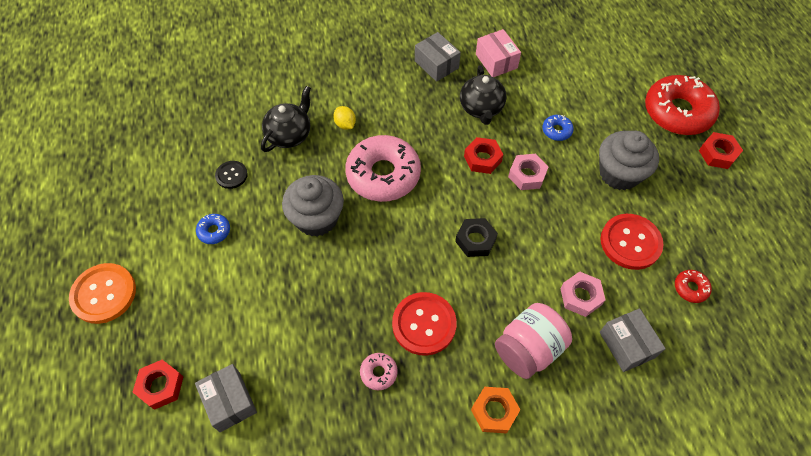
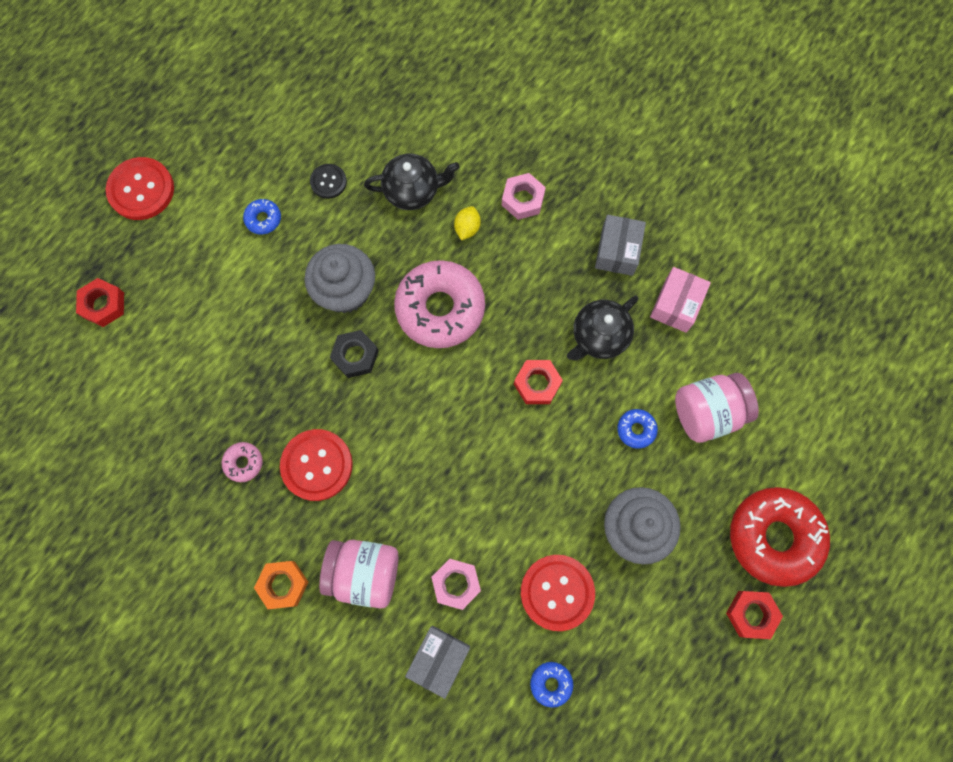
camera: 50 degrees right, 15 degrees up
orange button [69,263,136,324] -> red button [106,157,174,220]
grey box [195,364,257,432] -> none
black nut [455,218,498,257] -> black nut moved to [330,330,379,378]
pink nut [508,154,549,190] -> pink nut moved to [502,173,546,220]
red donut [675,270,712,303] -> blue donut [530,662,573,708]
none -> pink jar [675,373,759,443]

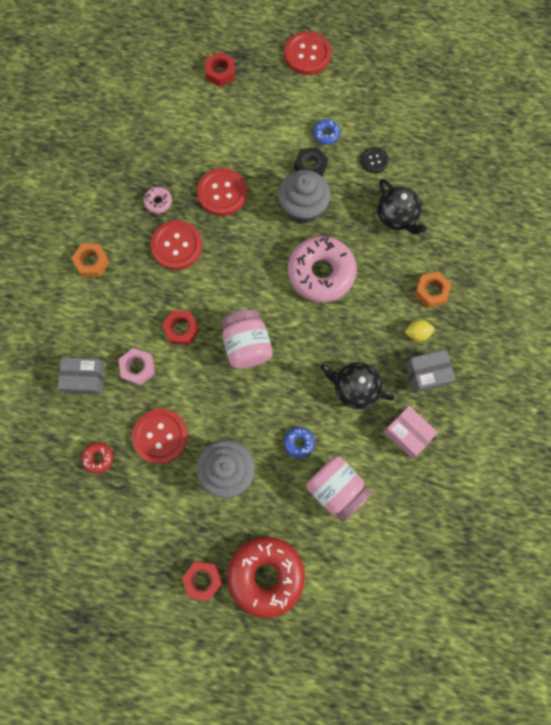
camera: 65 degrees right, 0 degrees up
pink jar [319,540,398,608] -> pink jar moved to [221,309,273,369]
black nut [330,330,379,378] -> black nut moved to [294,147,328,176]
yellow lemon [454,206,481,240] -> yellow lemon moved to [404,320,434,341]
pink nut [502,173,546,220] -> orange nut [414,272,452,308]
red nut [514,360,563,404] -> red nut moved to [162,310,200,345]
blue donut [530,662,573,708] -> red donut [81,442,113,474]
pink box [650,267,711,333] -> pink box turned 45 degrees clockwise [384,406,438,458]
none -> red button [197,168,247,216]

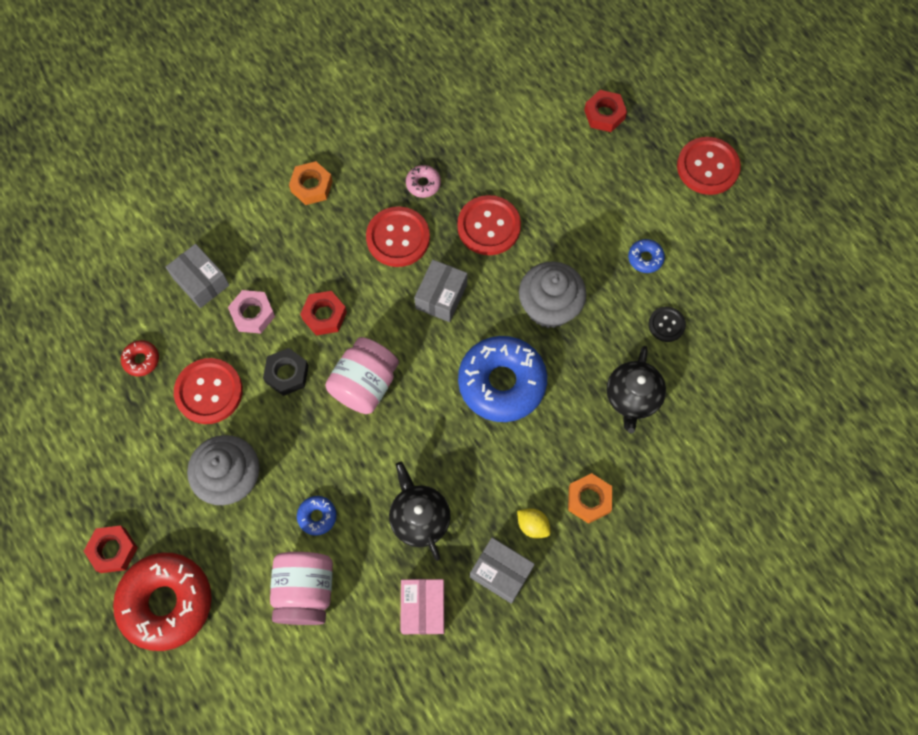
camera: 45 degrees right, 5 degrees down
pink donut [288,236,357,302] -> blue donut [458,336,547,422]
black nut [294,147,328,176] -> black nut moved to [263,348,309,396]
none -> grey box [414,260,467,322]

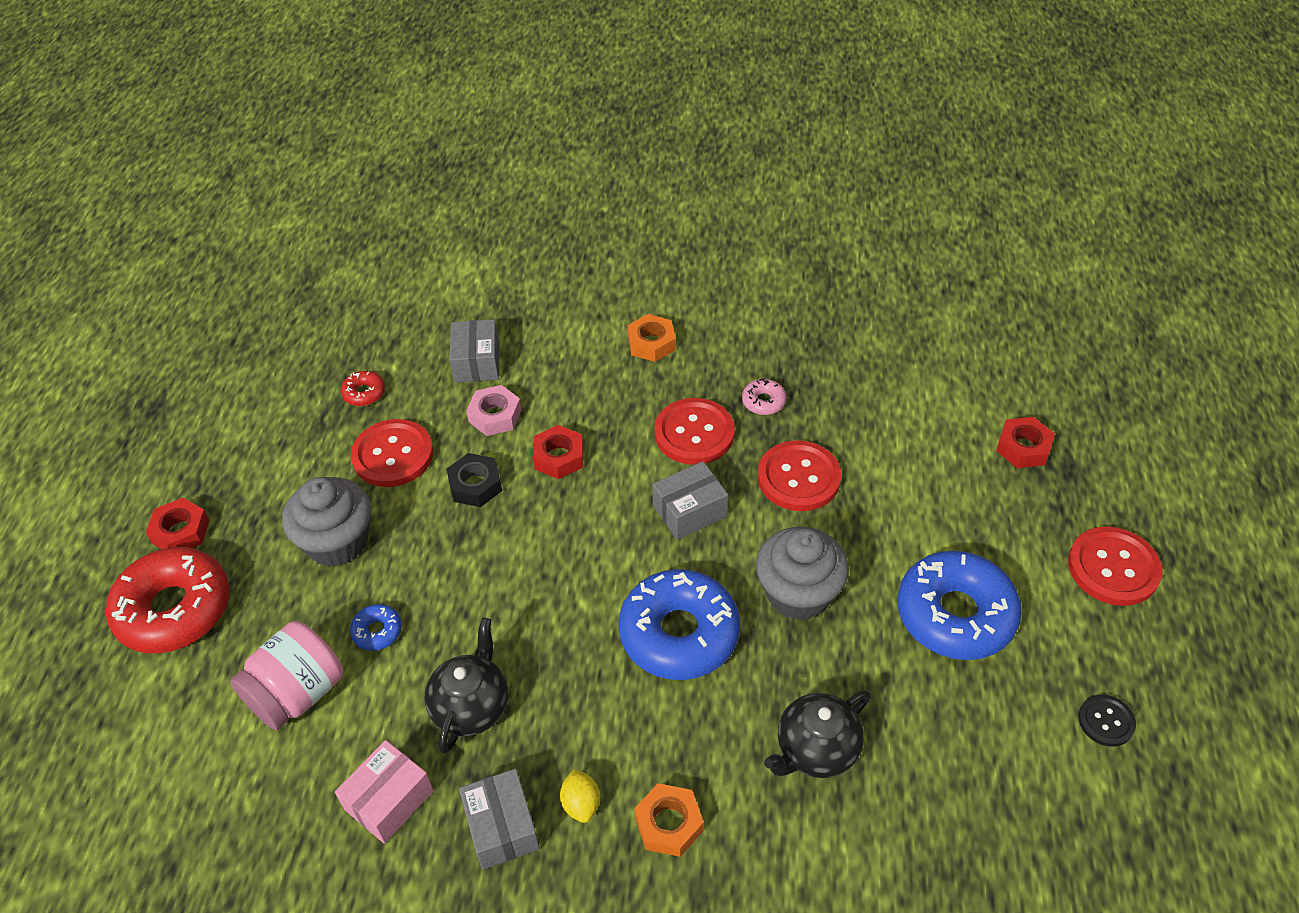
camera: 40 degrees right, 20 degrees down
pink jar [325,337,399,414] -> none
blue donut [628,239,665,273] -> blue donut [898,551,1022,660], size x2.34
black button [648,307,686,342] -> black button moved to [1078,694,1136,747]

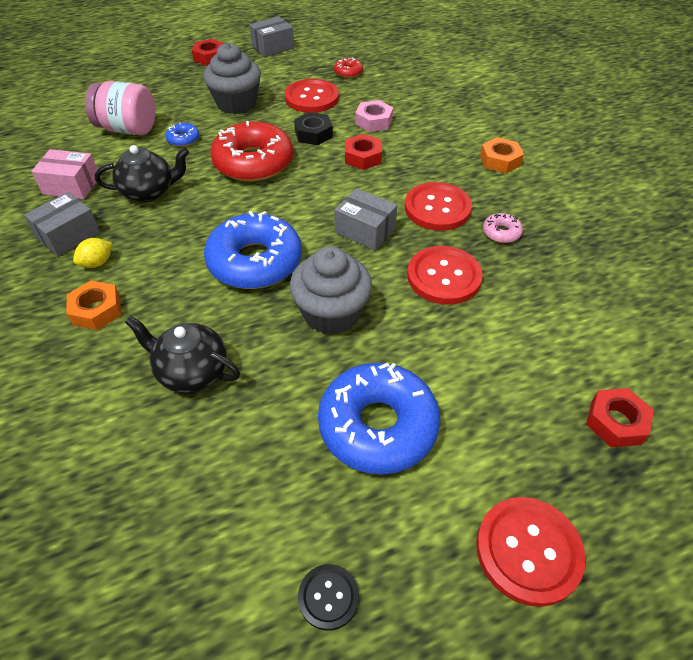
camera: 60 degrees right, 0 degrees up
red donut [106,547,229,653] -> red donut moved to [210,121,293,181]
grey box [449,319,499,383] -> grey box moved to [249,16,294,57]

